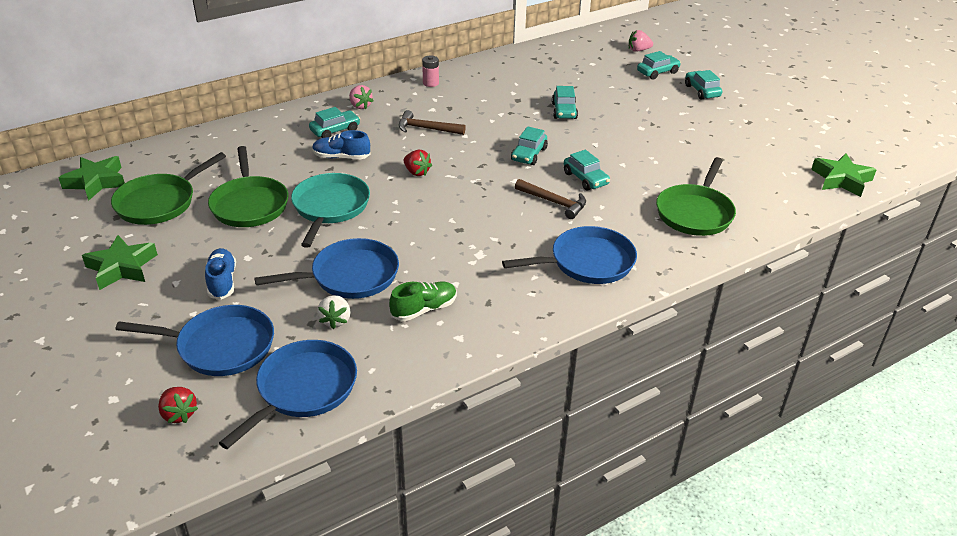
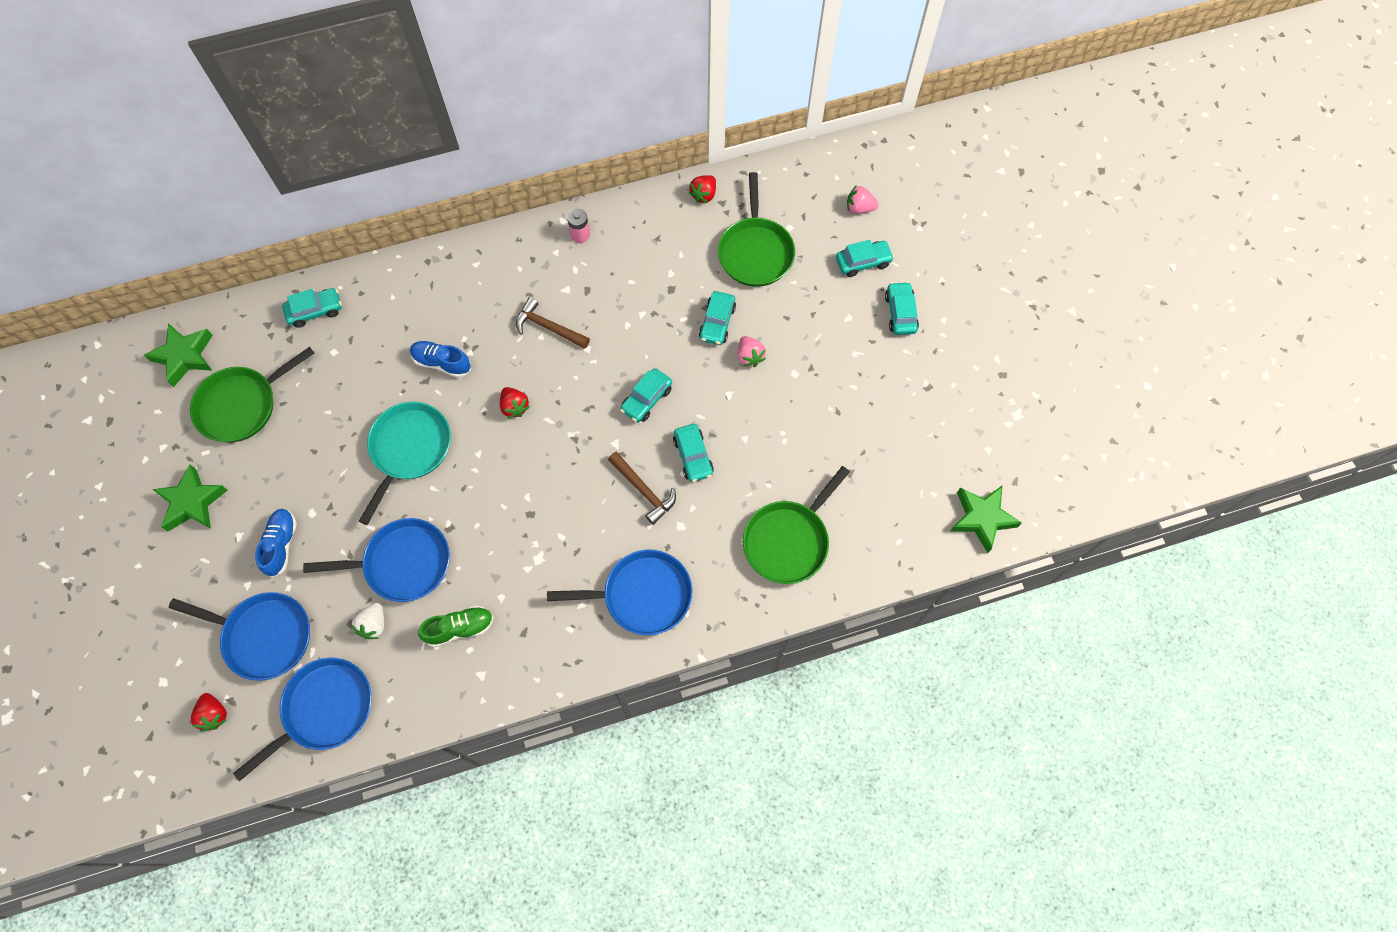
camera: 15 degrees right, 30 degrees up
green pan [208,146,289,227] -> green pan moved to [718,172,795,287]
turquoise car [309,107,360,138] -> turquoise car moved to [282,288,342,328]
pink strawberry [349,85,373,109] -> pink strawberry moved to [738,336,766,367]
none -> red strawberry [689,175,716,203]

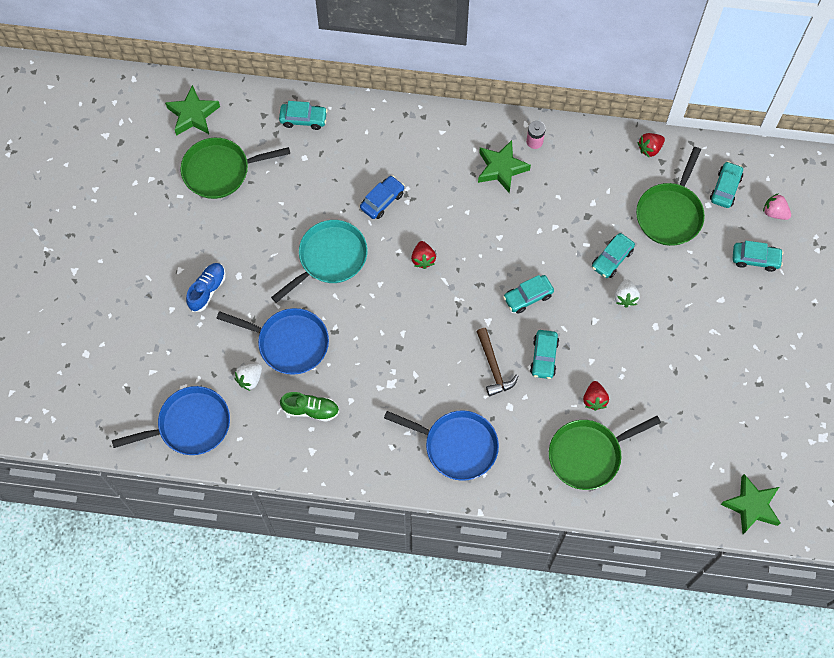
camera: 25 degrees right, 0 degrees up
green star [153,464,228,531] -> green star moved to [478,140,531,193]
blue pan [169,592,310,681] -> none
red strawberry [191,693,227,732] -> red strawberry moved to [583,381,609,411]
blue shoe [410,341,471,378] -> blue car [360,176,405,219]
brown hammer [516,297,590,349] -> none
pink strawberry [738,336,766,367] -> white strawberry [615,279,640,308]
turquoise car [885,282,919,335] -> turquoise car moved to [710,161,743,208]

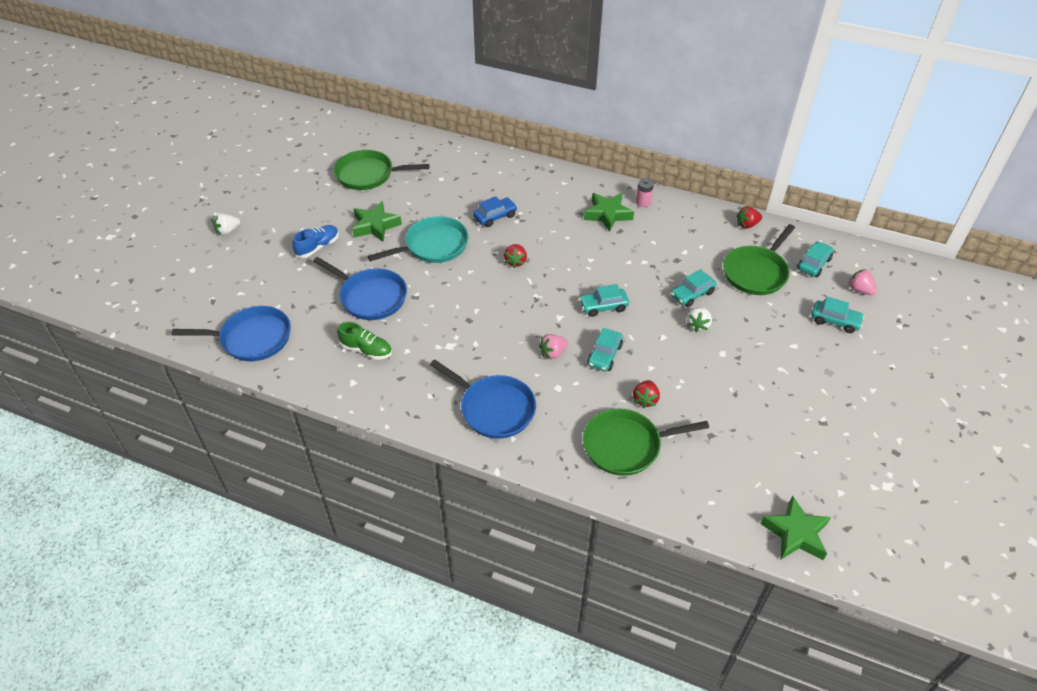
camera: 15 degrees right, 20 degrees down
green star [165,85,220,136] -> green star moved to [352,201,402,242]
white strawberry [234,363,262,391] -> white strawberry moved to [213,213,240,235]
turquoise car [279,101,328,130] -> none
brown hammer [476,328,518,396] -> pink strawberry [539,334,568,359]

